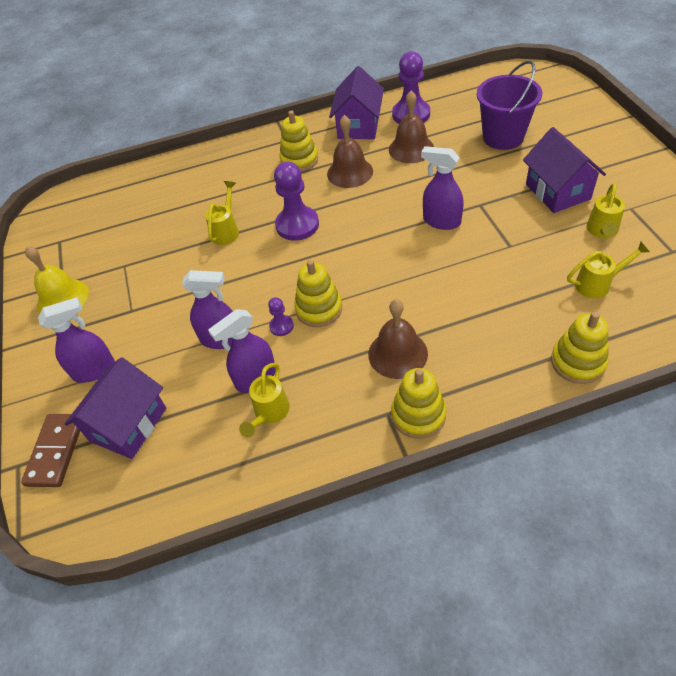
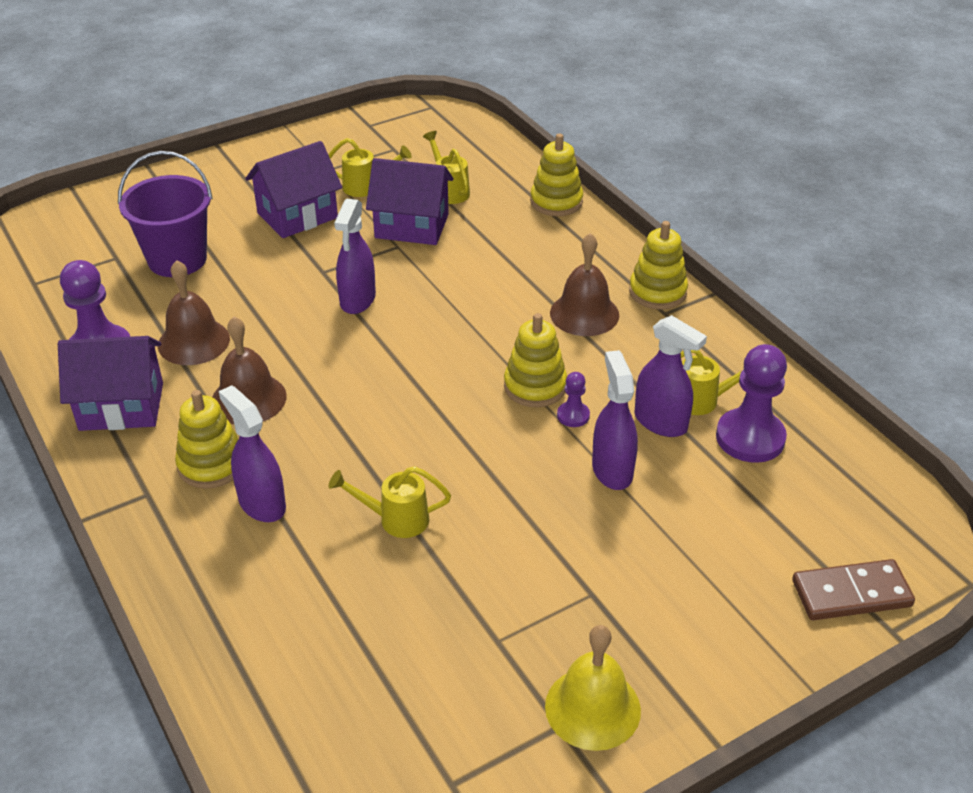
camera: 110 degrees left, 10 degrees down
purple spray bottle [38,297,115,383] -> purple spray bottle moved to [219,385,286,522]
purple house [65,357,166,459] -> purple house moved to [366,158,454,245]
purple pawn [274,162,319,241] -> purple pawn moved to [716,344,787,463]

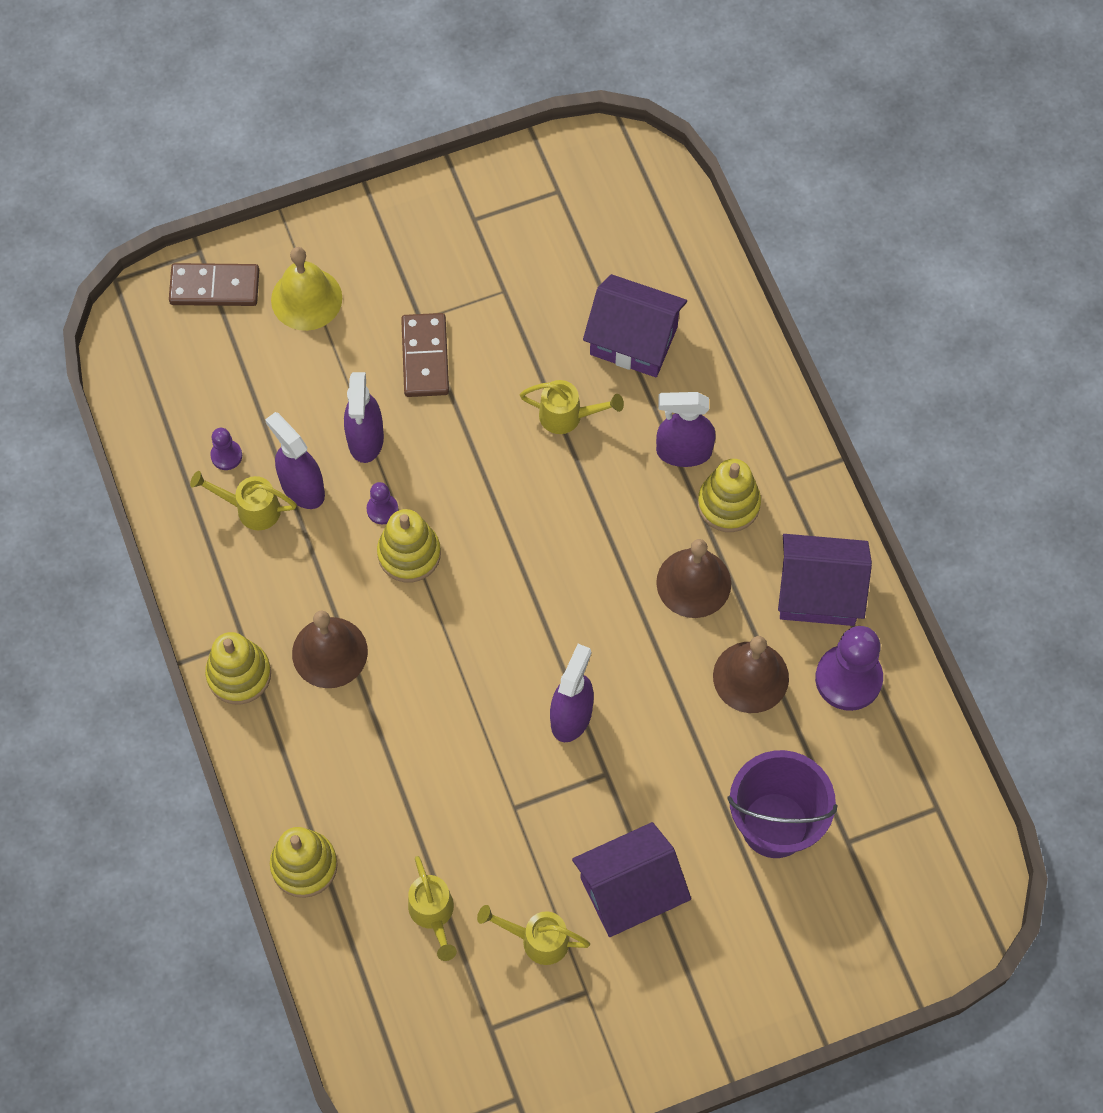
camera: 170 degrees left, 25 degrees up
purple spray bottle [219,385,286,522] -> purple spray bottle turned 120 degrees clockwise [656,392,716,467]
purple house [366,158,454,245] -> purple house moved to [583,274,687,377]
yellow bell [545,625,641,751] -> yellow bell moved to [271,247,342,331]
purple pawn [716,344,787,463] -> purple pawn [210,428,242,470], size x0.49
none -> brown domino [401,313,449,397]

